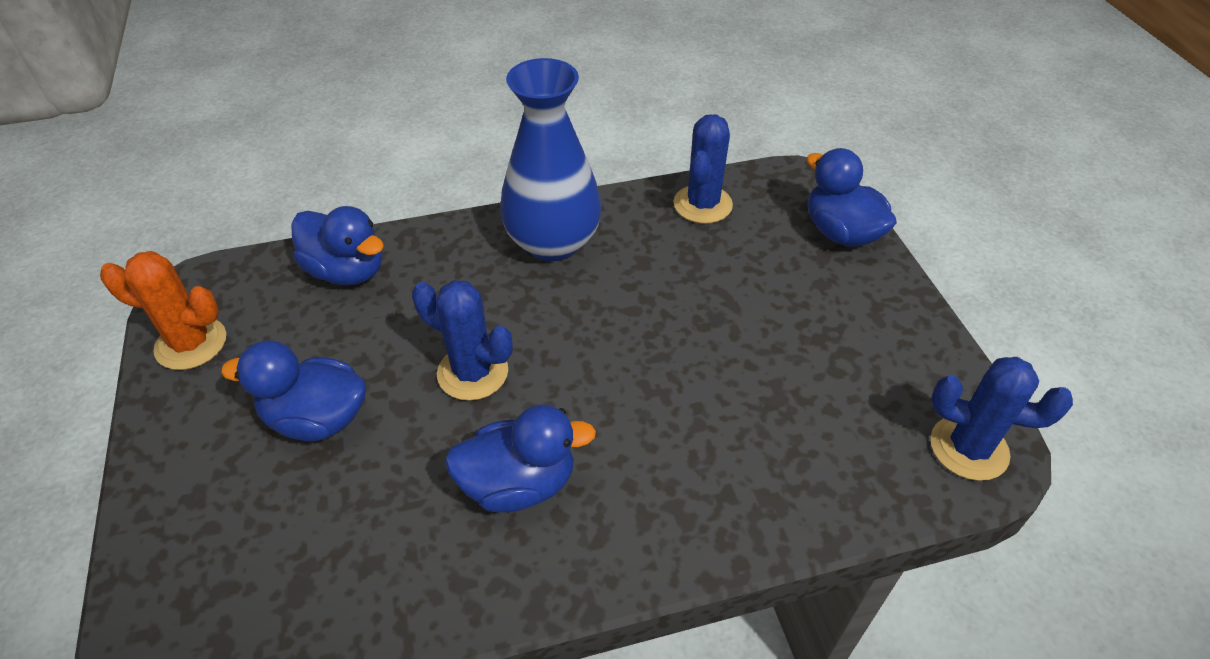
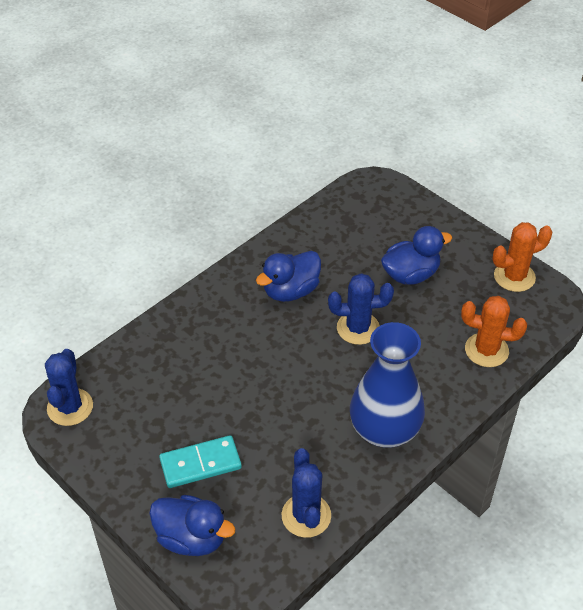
camera: 150 degrees right, 0 degrees up
blue duck [291,206,384,285] -> orange cactus [461,296,527,367]
blue cactus [931,357,1073,481] -> blue cactus turned 75 degrees counterclockwise [45,349,93,426]
none -> turquoise domino [159,435,242,488]

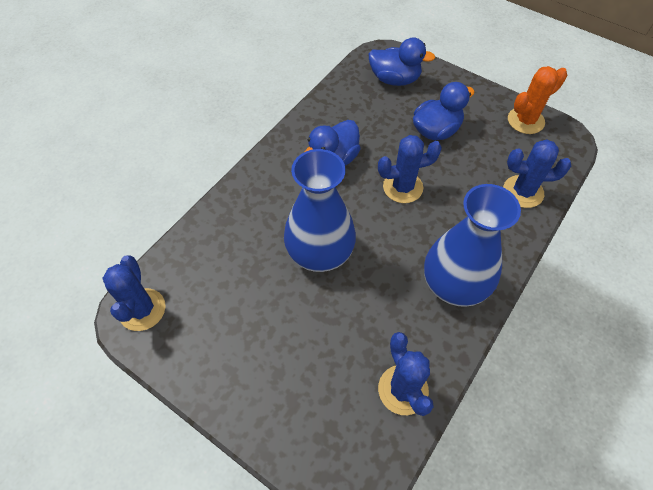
camera: 10 degrees left, 10 degrees up
blue duck [149,495,236,556] -> blue duck moved to [369,37,435,86]
turquoise domino [159,435,242,488] -> none
orange cactus [461,296,527,367] -> blue cactus [503,139,571,208]
none -> blue vase [284,149,356,272]

